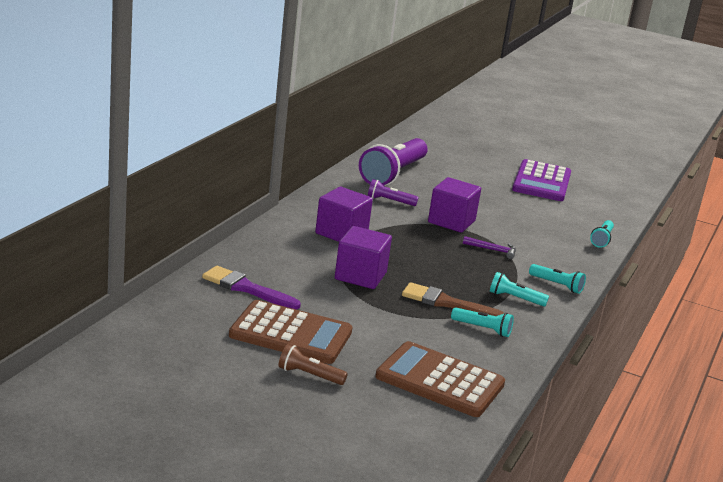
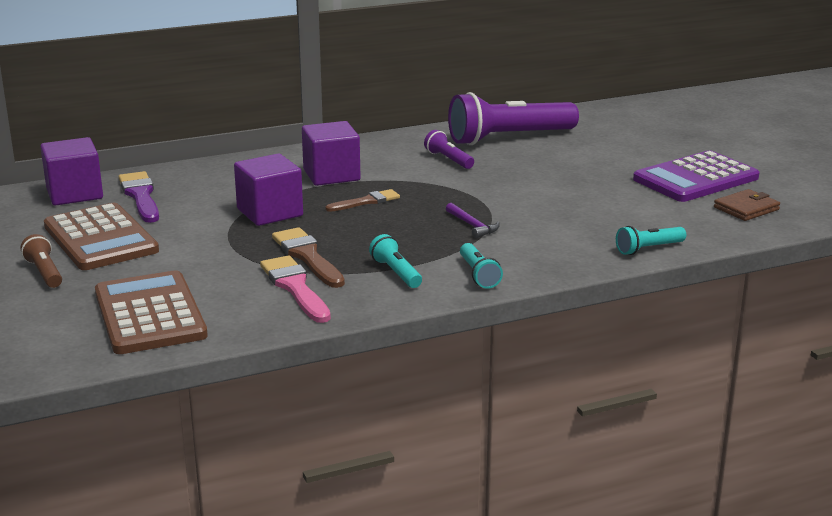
camera: 45 degrees right, 0 degrees up
purple cube [428,177,481,233] -> purple cube moved to [40,137,103,206]
turquoise flashlight [451,307,514,337] -> pink brush [260,255,331,323]
none -> brown brush [325,189,400,212]
none -> brown wallet [714,189,780,221]

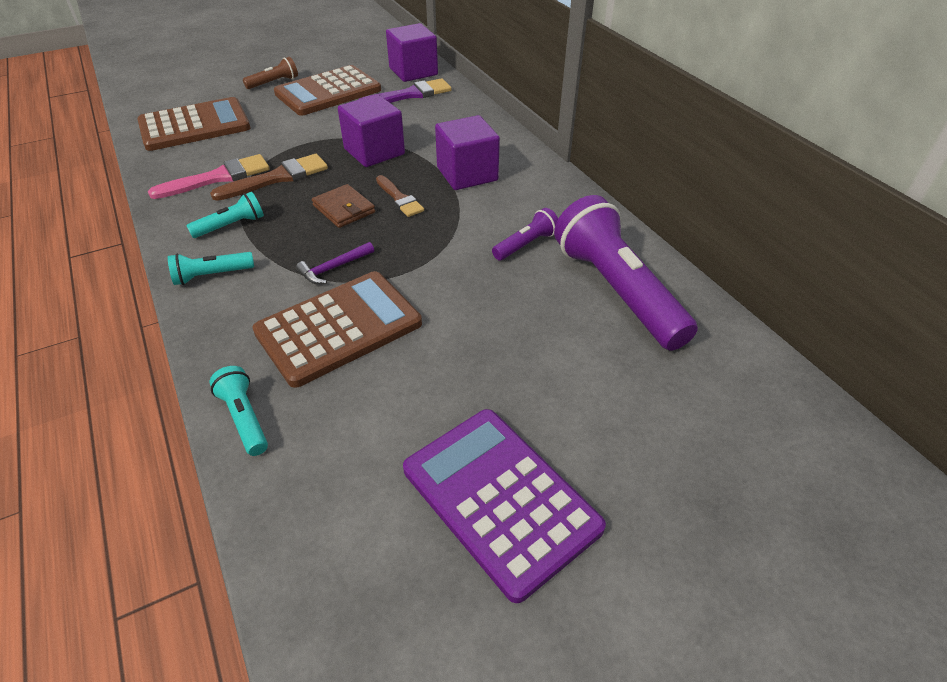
camera: 85 degrees right, 20 degrees up
brown wallet [714,189,780,221] -> brown wallet moved to [312,184,375,228]
none -> brown calculator [252,271,422,388]

